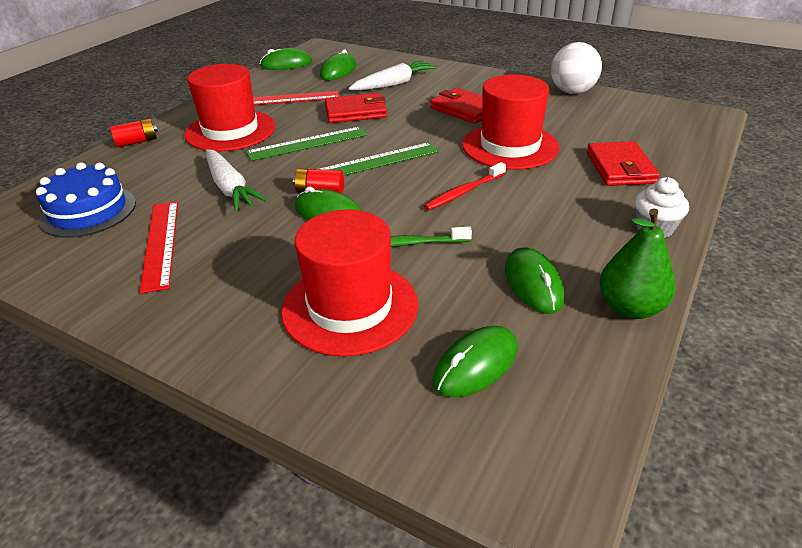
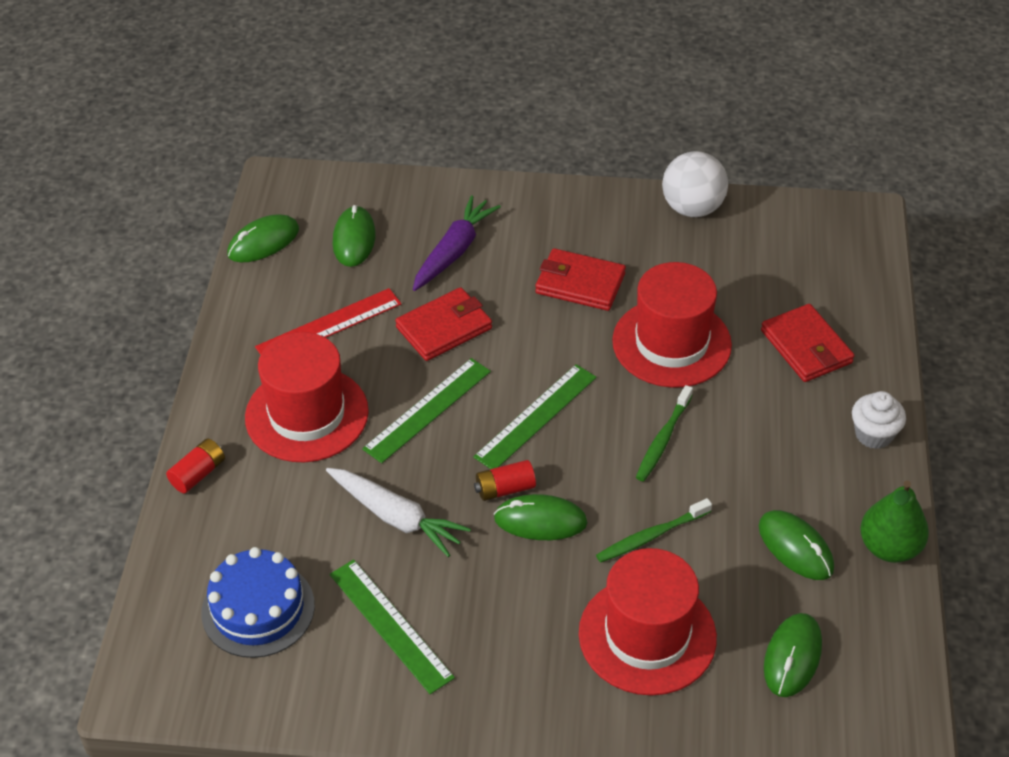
camera: 25 degrees left, 10 degrees up
red ruler [139,202,178,294] -> green ruler [330,559,455,694]
white carrot [348,61,437,91] -> purple carrot [413,195,501,291]
red toothbrush [424,162,506,210] -> green toothbrush [636,385,693,481]

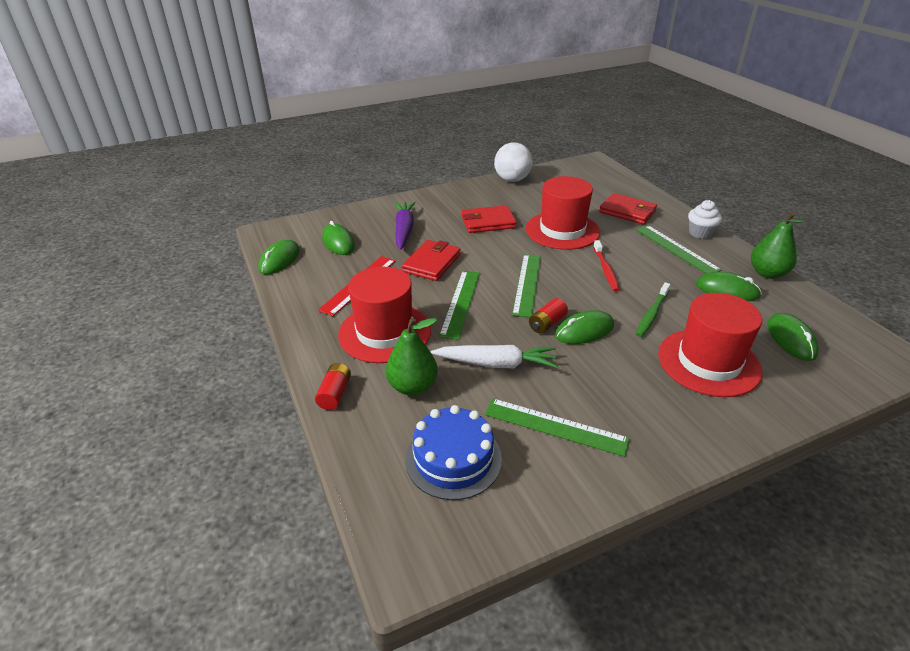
camera: 30 degrees left, 10 degrees down
green toothbrush [636,385,693,481] -> red toothbrush [593,240,620,292]
none -> green pear [386,317,438,396]
none -> green ruler [636,225,722,274]

